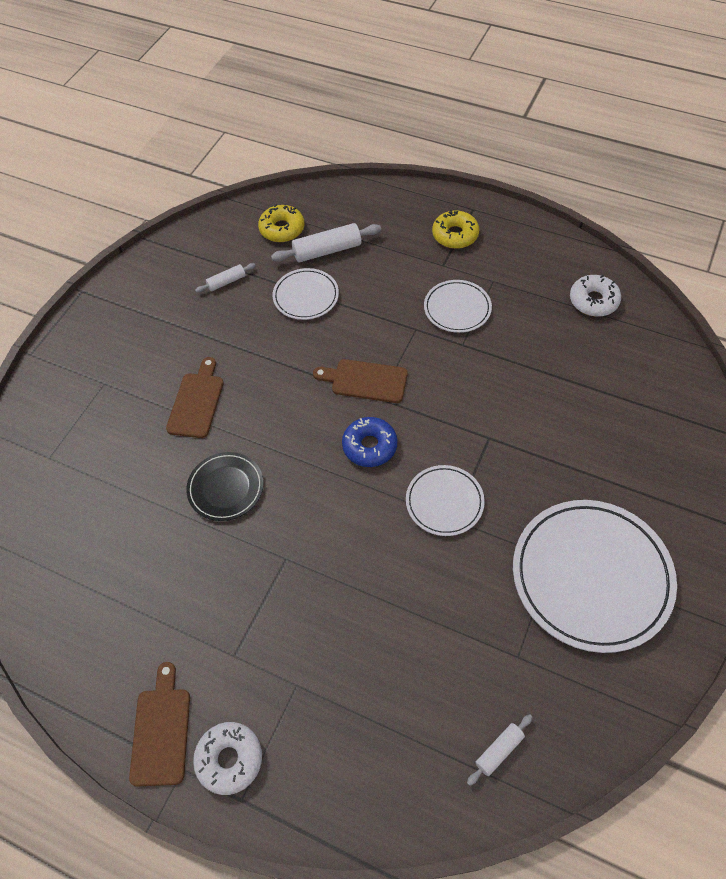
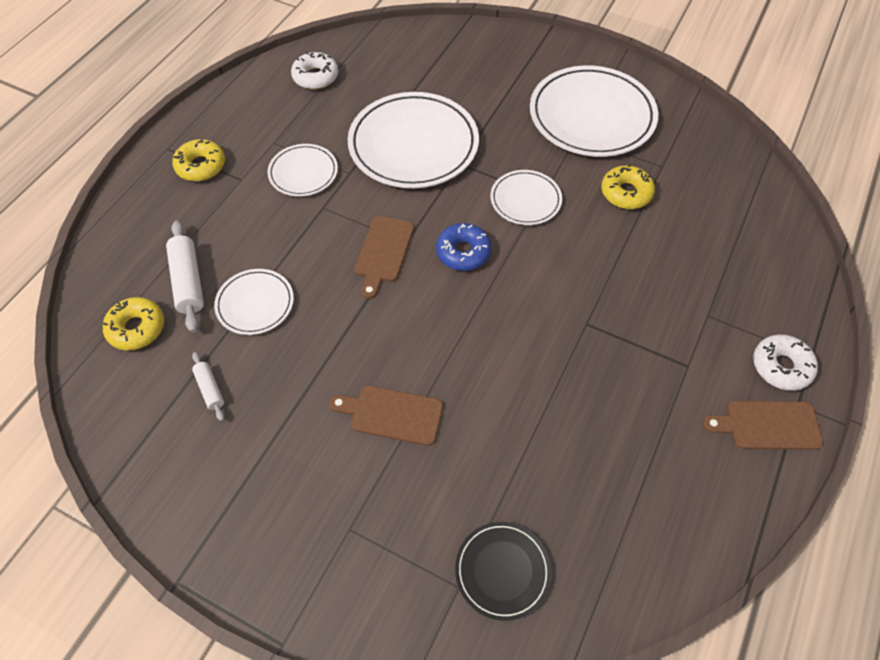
camera: 90 degrees left, 0 degrees up
black plate [186,452,263,521] -> black plate moved to [455,522,551,621]
white rolling pin [467,714,533,786] -> none
none -> white plate [348,92,479,188]
none -> yellow donut [601,164,655,209]

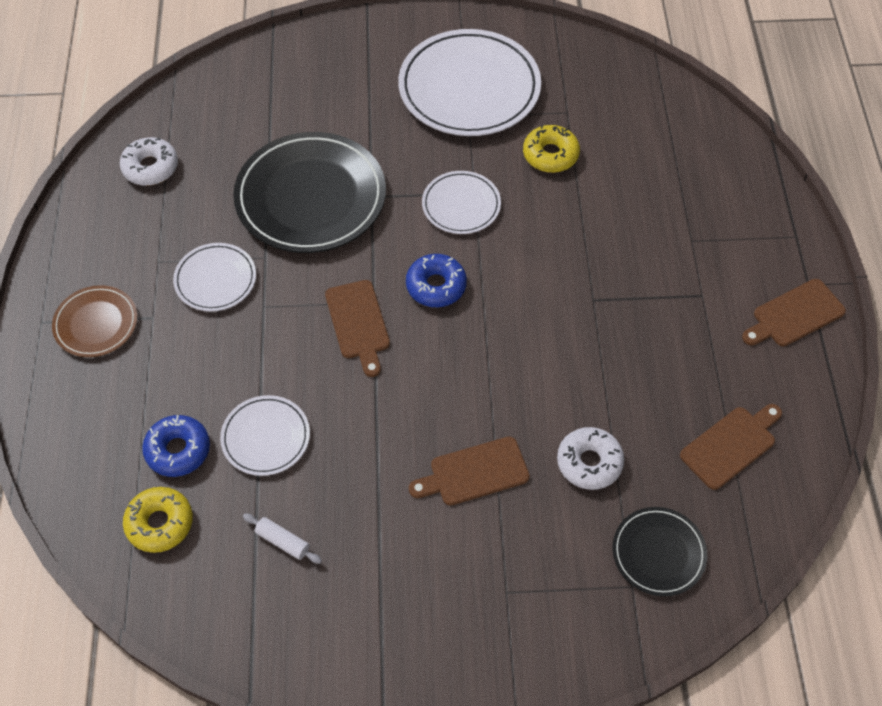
camera: 30 degrees left, 0 degrees up
white rolling pin [166,221,204,333] -> blue donut [142,415,210,477]
yellow donut [172,139,225,181] -> brown plate [52,285,137,357]
white plate [348,92,479,188] -> black plate [233,132,386,253]
white donut [753,334,818,391] -> white donut moved to [557,427,624,490]
none -> brown cutting board [680,404,782,490]

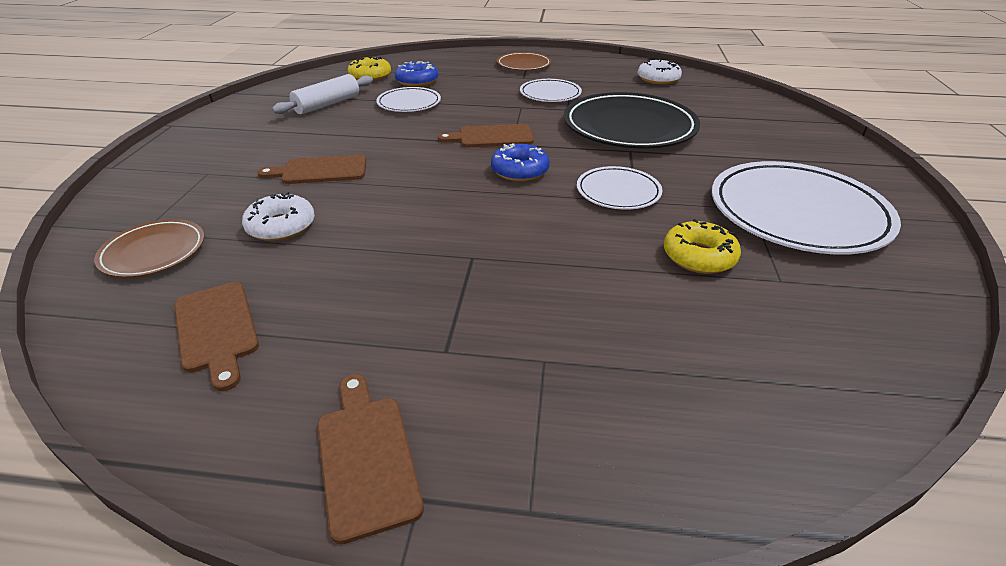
camera: 100 degrees right, 20 degrees down
white rolling pin [243,513,322,564] -> white rolling pin [272,74,373,115], size x1.77
brown cutting board [409,436,530,505] -> brown cutting board turned 90 degrees counterclockwise [257,155,366,184]
black plate [613,507,707,596] -> brown plate [94,219,205,278]

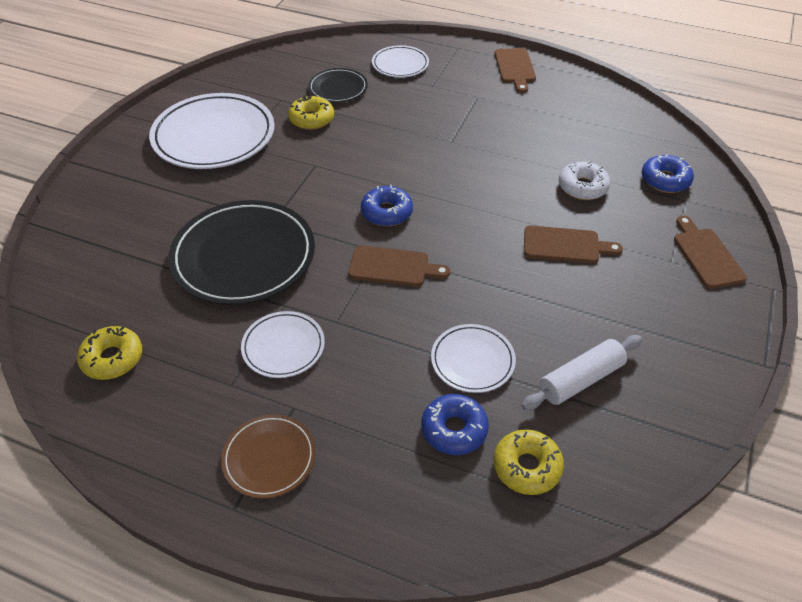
camera: 165 degrees left, 10 degrees up
brown plate [94,219,205,278] -> blue donut [642,154,694,193]
brown cutting board [174,282,259,391] -> brown cutting board moved to [674,216,747,289]
white plate [577,166,662,210] -> white plate moved to [372,45,429,77]
white donut [638,59,682,85] -> yellow donut [77,326,142,380]
none -> black plate [308,68,368,102]

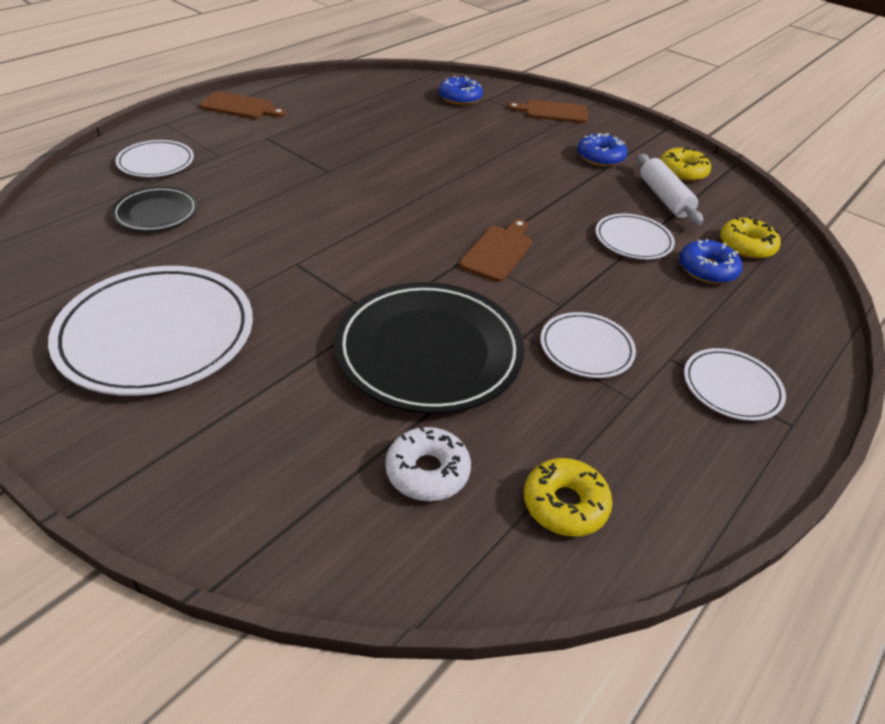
camera: 75 degrees left, 5 degrees down
brown plate [221,414,315,498] -> white plate [684,348,786,421]
yellow donut [288,95,334,130] -> yellow donut moved to [660,147,711,182]
blue donut [361,185,413,226] -> blue donut moved to [578,133,627,167]
brown cutting board [524,226,623,263] -> none
white donut [559,161,610,200] -> white donut moved to [385,426,471,501]

